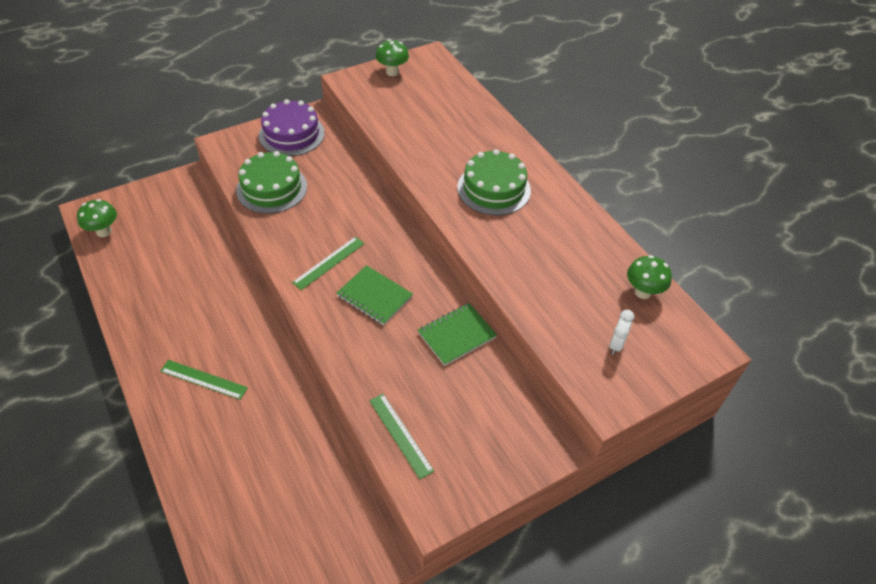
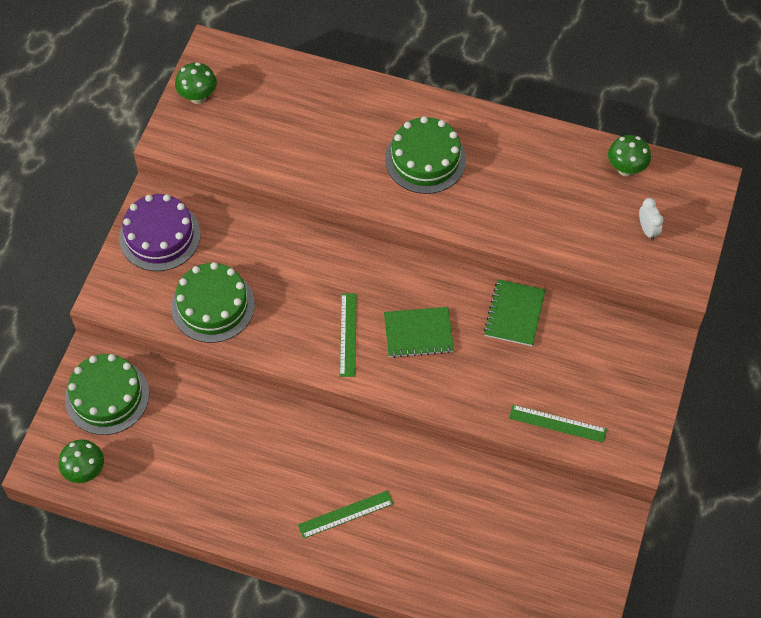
camera: 40 degrees left, 10 degrees up
none -> green cake [65,354,149,435]

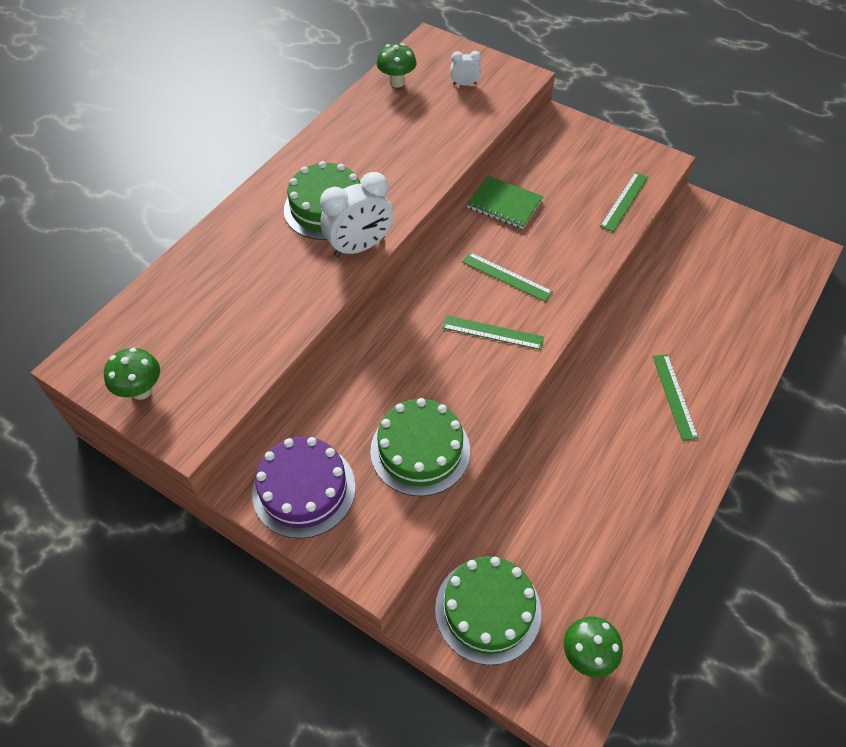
camera: 75 degrees left, 5 degrees down
green notebook [384,307,454,358] -> green ruler [462,252,553,302]
none -> white clock [320,172,393,258]

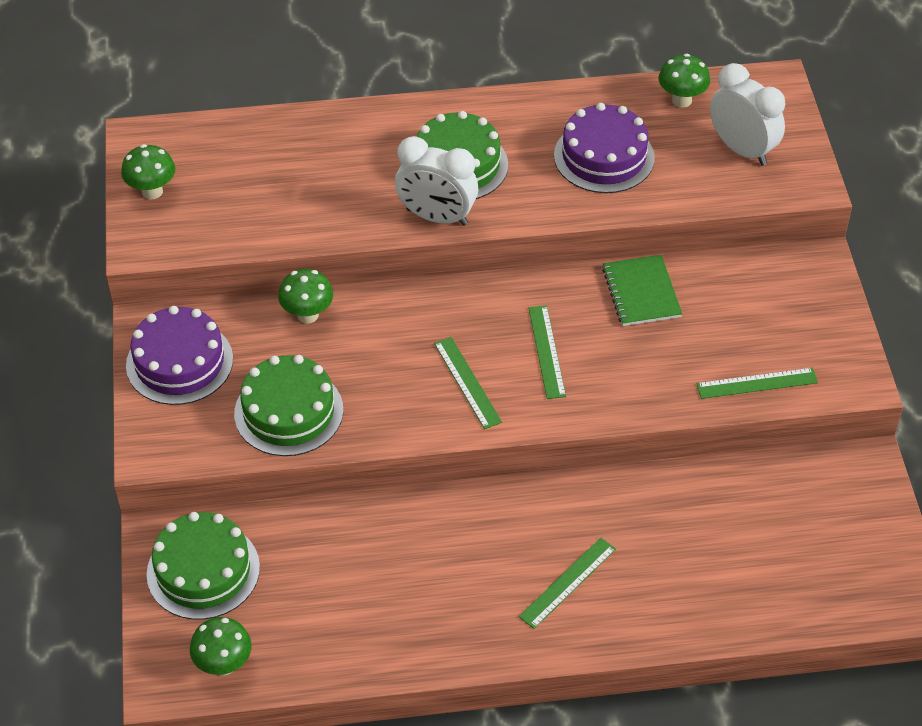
camera: 50 degrees right, 5 degrees down
white clock [450,51,481,86] -> white clock [710,63,785,166], size x1.97
none -> green mushroom [278,269,333,324]
none -> purple cake [554,103,655,193]

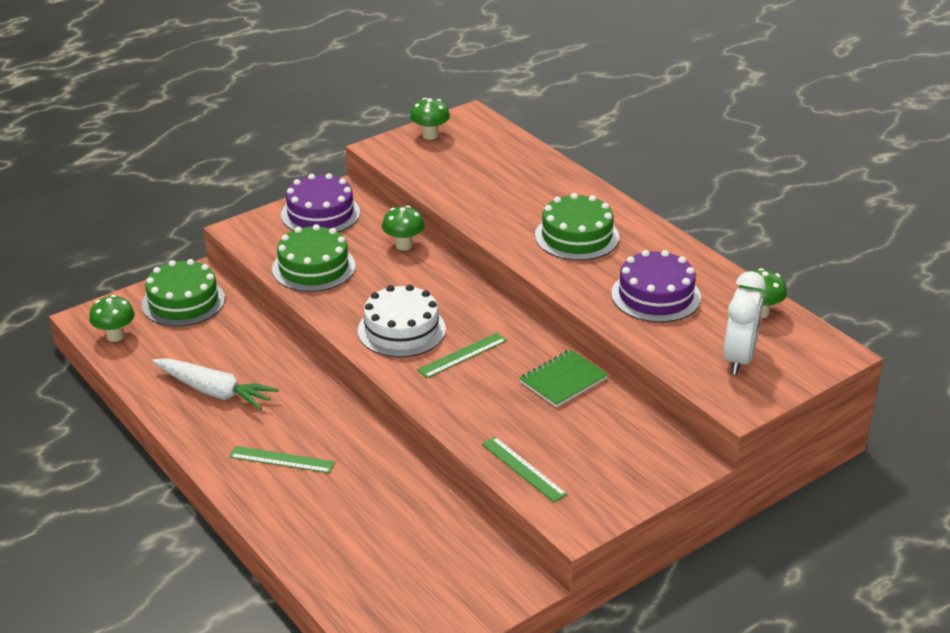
camera: 60 degrees right, 15 degrees down
white clock [395,136,478,226] -> none
green ruler [434,337,502,429] -> white cake [358,284,446,357]
none -> white carrot [152,358,279,410]

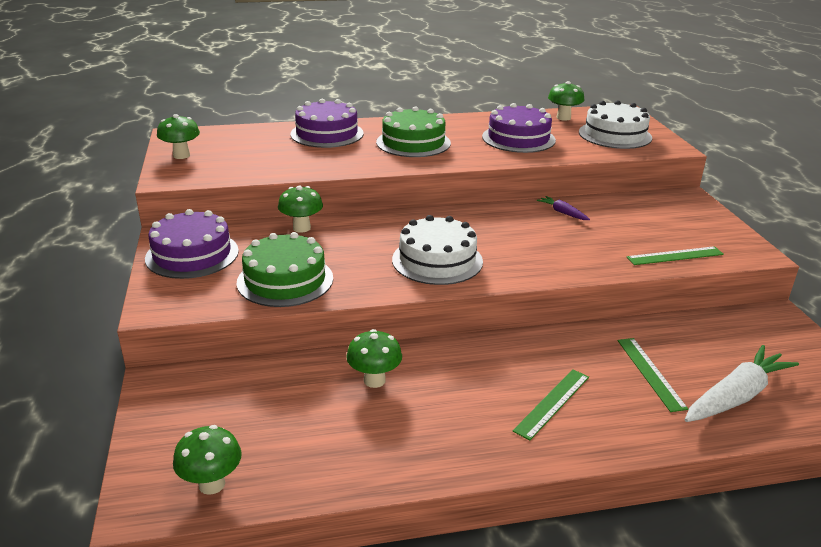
camera: 65 degrees left, 5 degrees down
green cake [142,259,225,327] -> none
white carrot [152,358,279,410] -> white carrot moved to [685,345,799,422]
green ruler [417,333,507,378] -> green ruler moved to [618,338,688,412]
green notebook [519,349,608,408] -> purple carrot [537,196,590,220]
white clock [723,271,765,375] -> white cake [579,100,652,149]
none -> purple cake [290,99,364,148]
none -> green mushroom [346,329,402,388]

